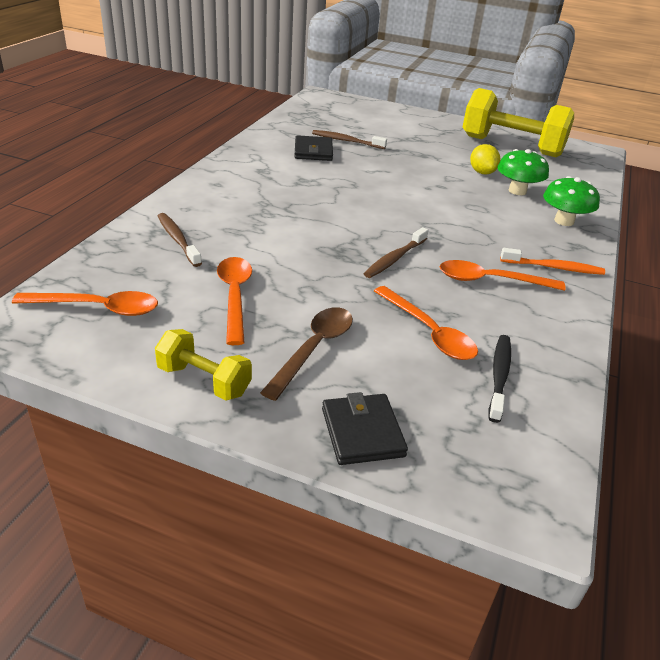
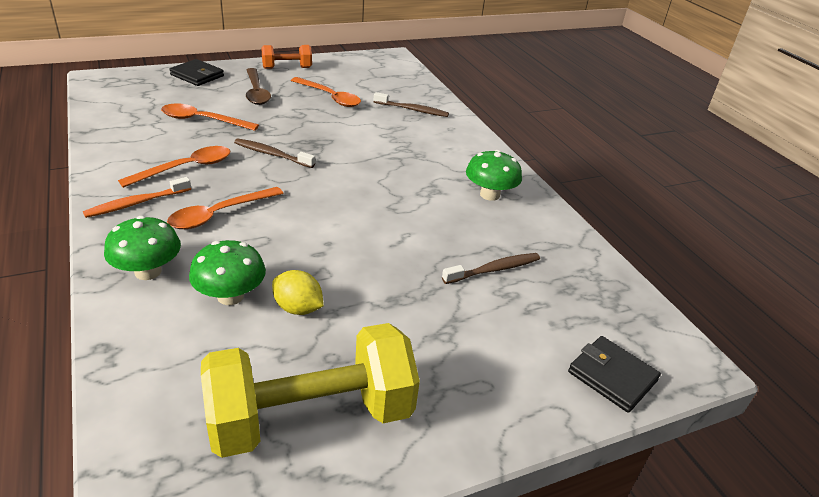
camera: 135 degrees right, 0 degrees up
orange spoon [12,291,158,316] -> orange spoon moved to [167,187,284,229]
yellow dumbbell [155,329,252,401] -> orange dumbbell [262,45,312,69]
black wallet [294,135,333,161] -> black wallet moved to [568,336,661,413]
brown toothbrush [363,227,428,278] -> brown toothbrush turned 60 degrees counterclockwise [234,139,315,168]
black toothbrush [489,335,511,423] -> none
none -> green mushroom [466,150,522,201]

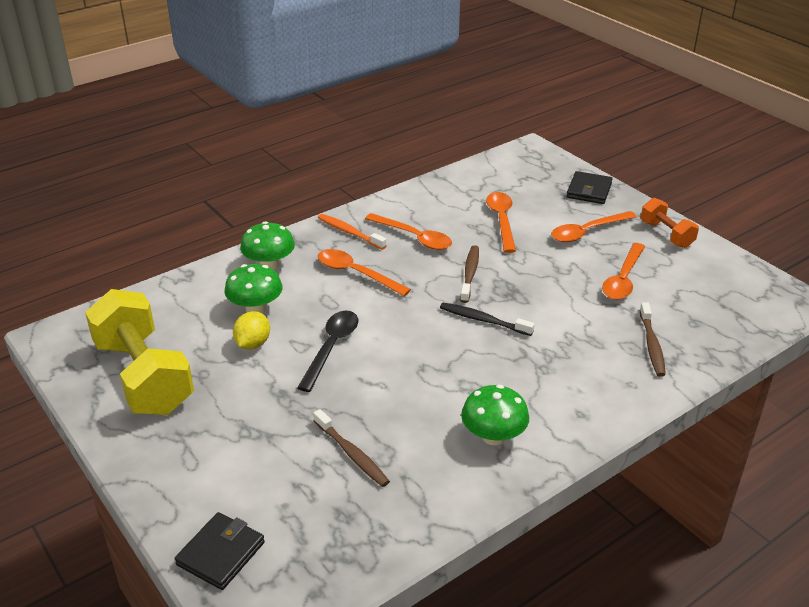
camera: 80 degrees right, 0 degrees up
brown spoon [246,68,271,105] -> orange spoon [551,211,637,242]
none -> black spoon [297,311,358,392]
none -> black toothbrush [440,303,535,336]

